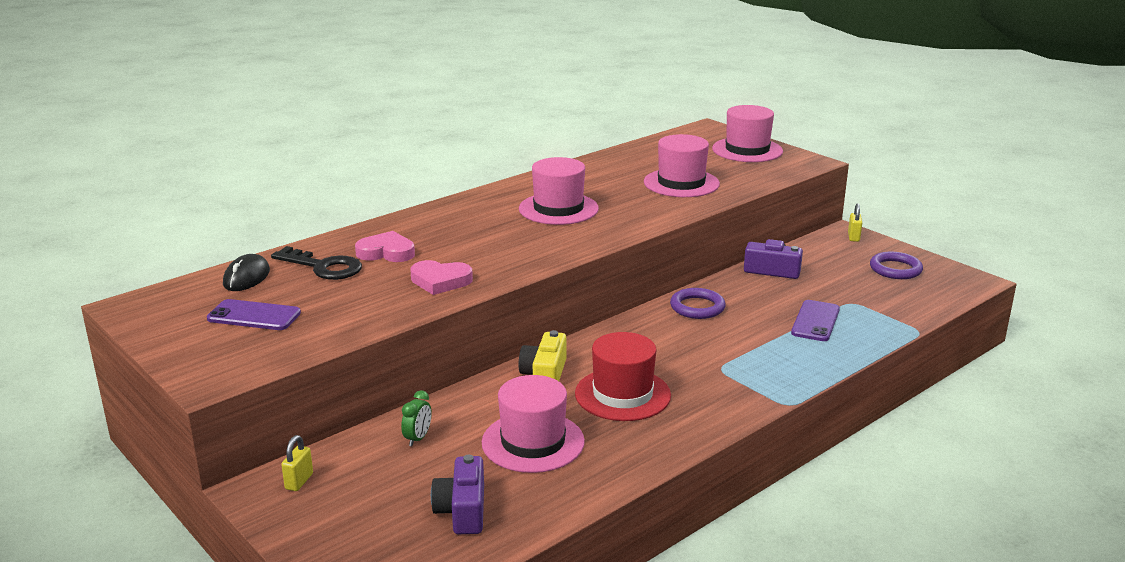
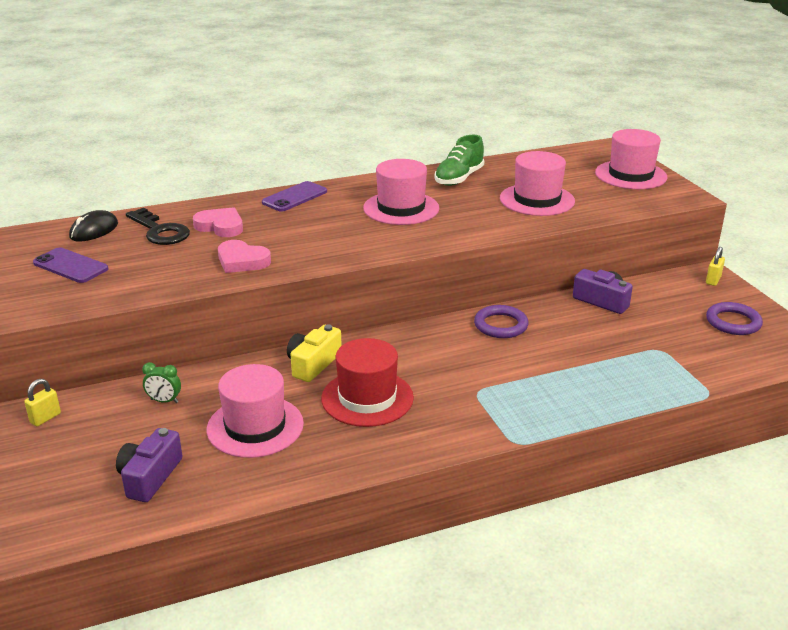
camera: 20 degrees right, 5 degrees up
green clock [401,390,432,446] -> green clock turned 60 degrees clockwise [142,362,181,403]
purple phone [791,300,840,341] -> purple phone moved to [262,181,327,212]
none -> green shoe [434,135,484,186]

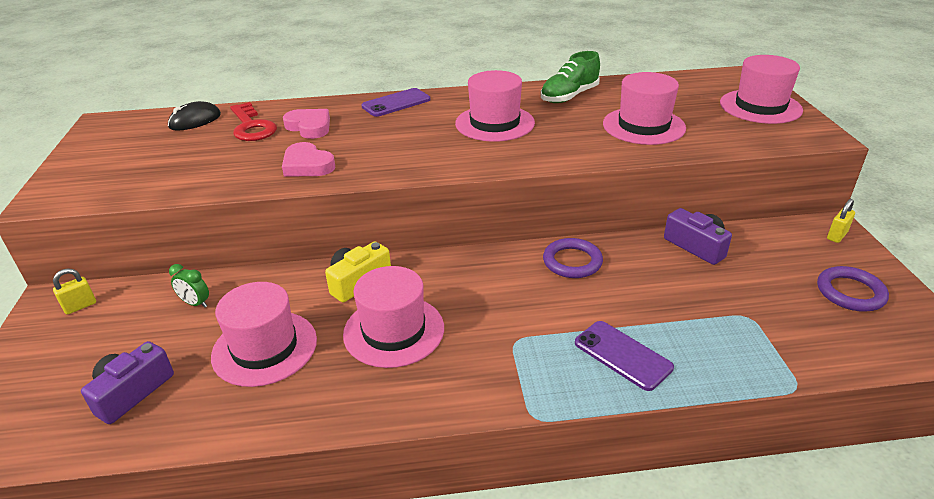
camera: 15 degrees right, 5 degrees up
purple phone [33,247,108,283] -> purple phone moved to [575,321,674,391]
black key [126,208,190,245] -> red key [230,102,277,141]
red hat [321,338,414,427] -> pink hat [343,266,444,368]

